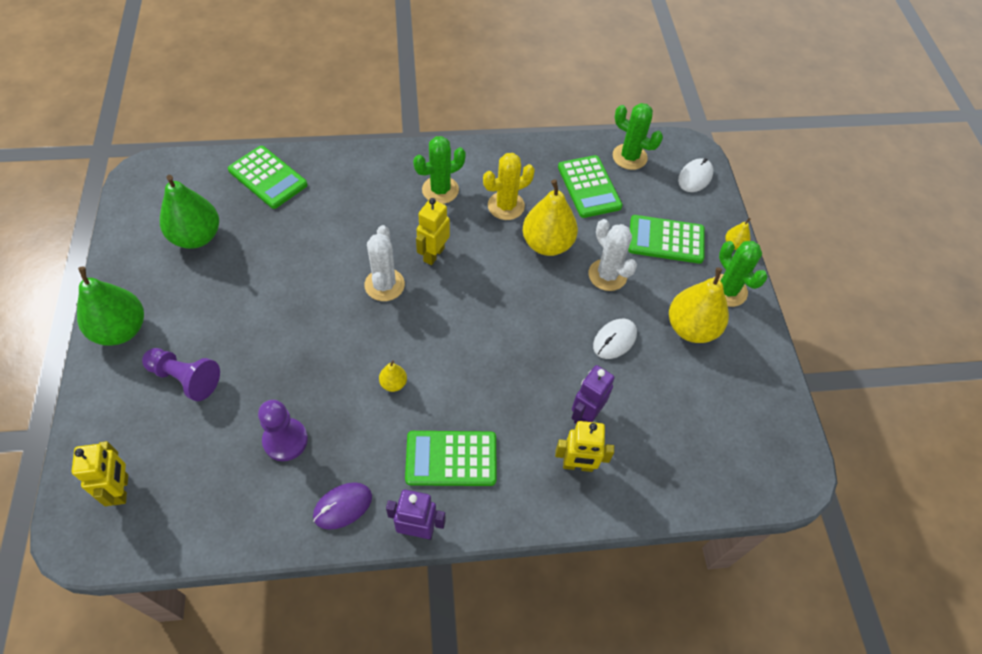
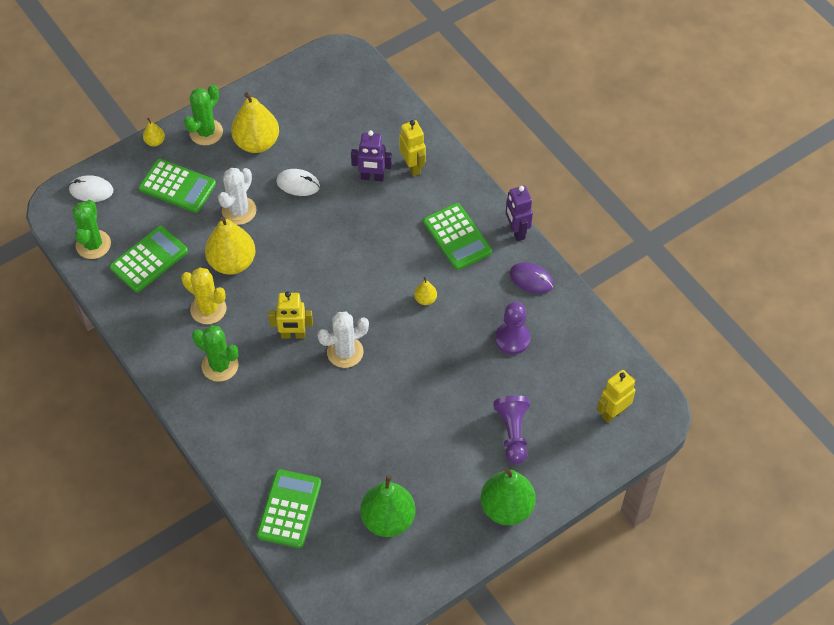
camera: 115 degrees left, 0 degrees up
green calculator [628,215,705,264] -> green calculator turned 45 degrees counterclockwise [139,159,216,213]

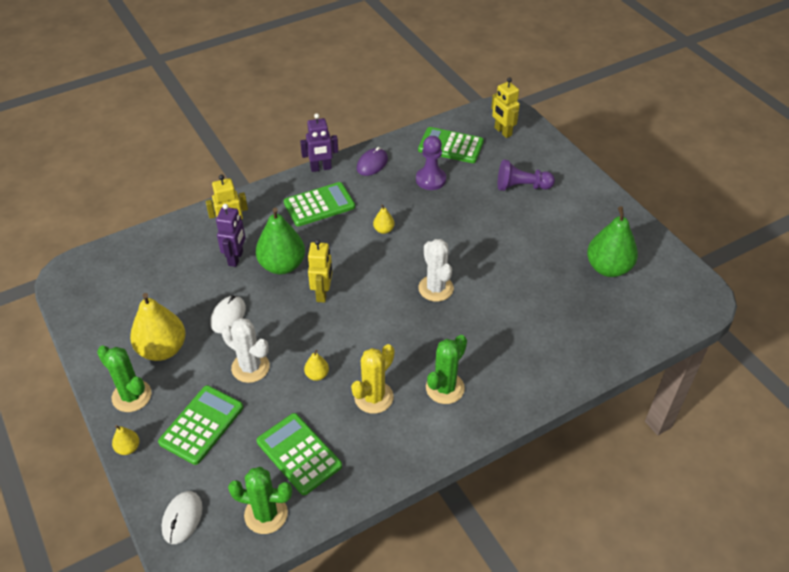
camera: 85 degrees left, 10 degrees down
yellow pear [205,217,256,275] -> yellow pear [304,350,329,381], size x0.46
green calculator [257,469,321,548] -> green calculator moved to [418,127,484,163]
yellow robot [268,291,313,338] -> yellow robot moved to [308,239,332,303]
green pear [480,468,536,525] -> green pear moved to [256,208,305,274]

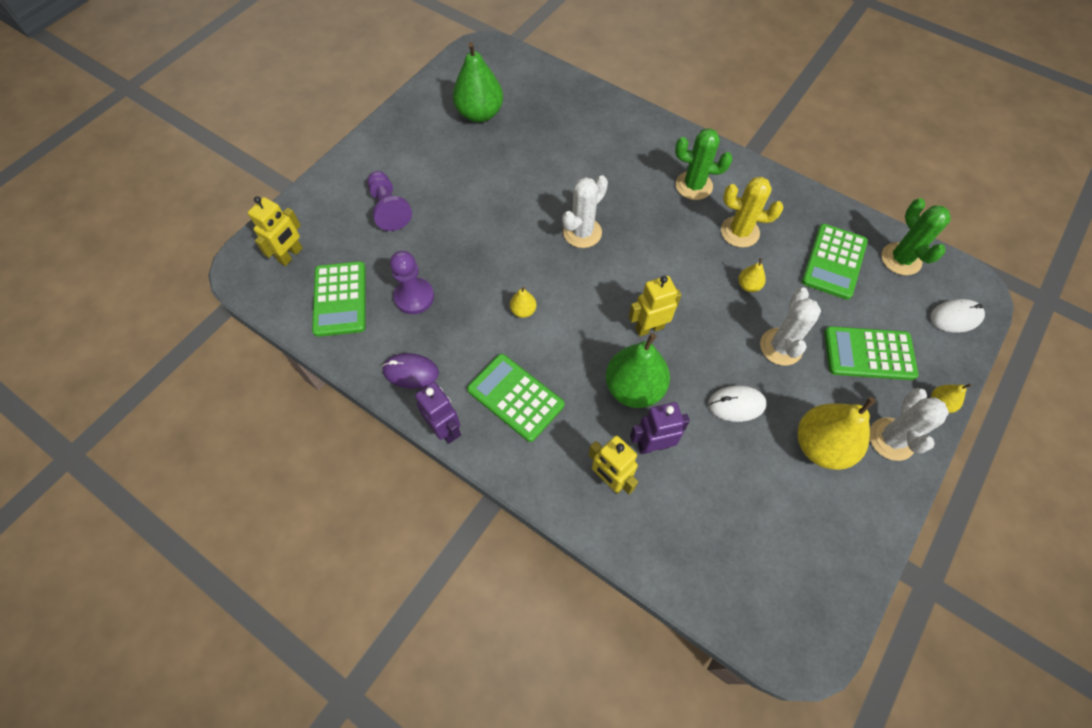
camera: 115 degrees left, 15 degrees up
green cactus [97,346,151,412] -> white cactus [870,388,949,461]

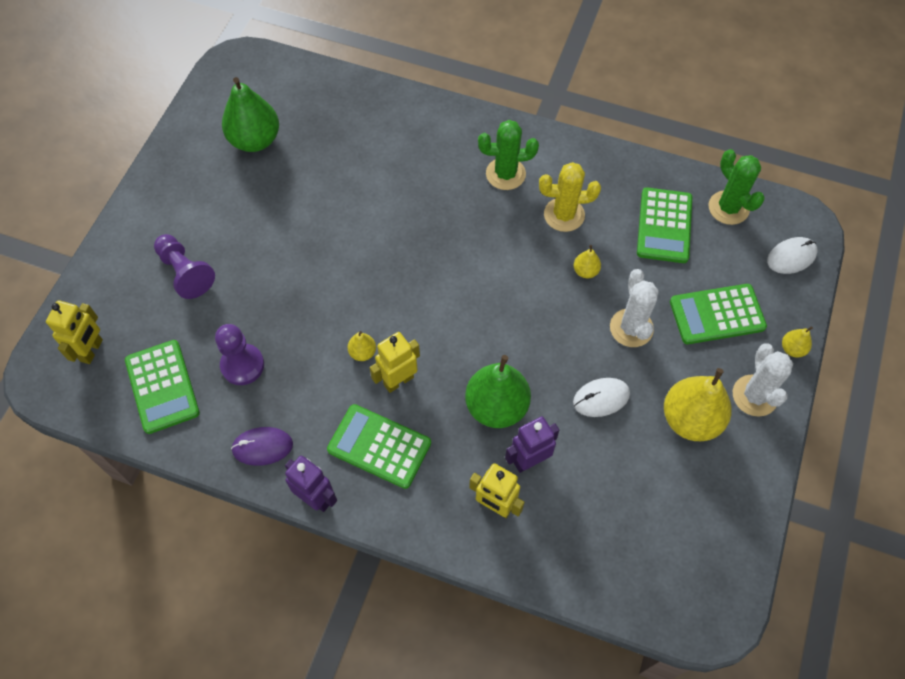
camera: 15 degrees left, 0 degrees up
white cactus [562,175,608,248] -> none
yellow robot [629,276,681,337] -> yellow robot moved to [370,332,420,393]

